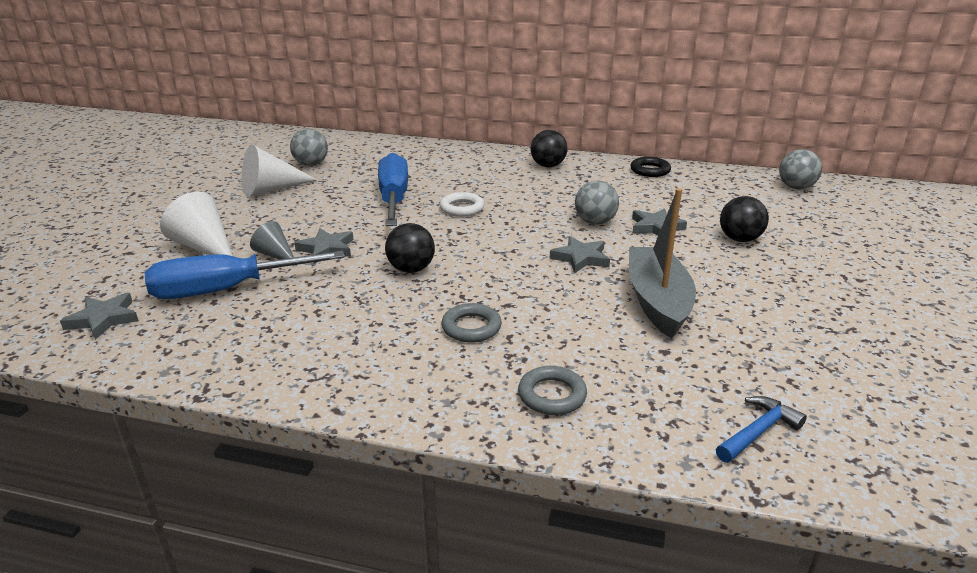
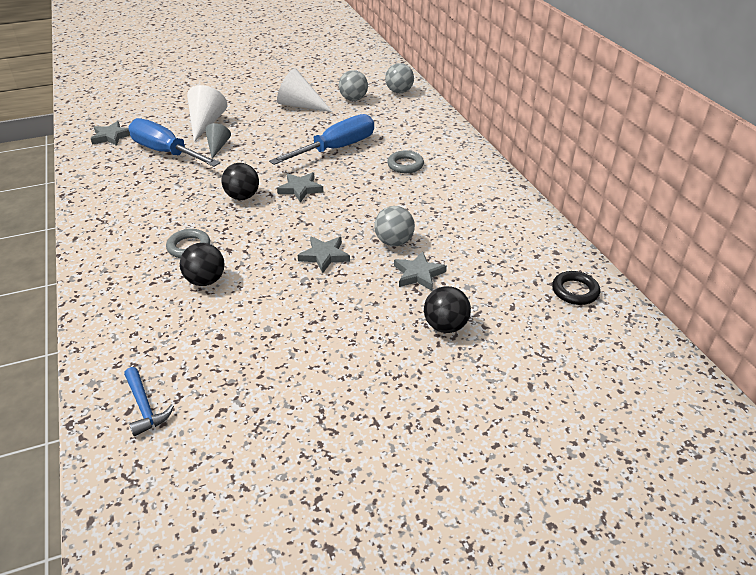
camera: 55 degrees right, 10 degrees up
grey star [295,228,353,264] -> grey star moved to [277,172,323,203]
white ring [440,192,484,217] -> none
grey ring [518,366,587,415] -> grey ring moved to [387,151,424,173]
black ball [530,130,568,167] -> black ball moved to [180,243,225,286]
grey boat [629,188,696,338] -> none
black ring [630,157,671,177] -> black ring moved to [552,271,600,305]
blue hammer [716,396,807,463] -> blue hammer turned 45 degrees clockwise [124,367,174,436]
grey ball [779,149,822,189] -> grey ball moved to [385,63,414,93]

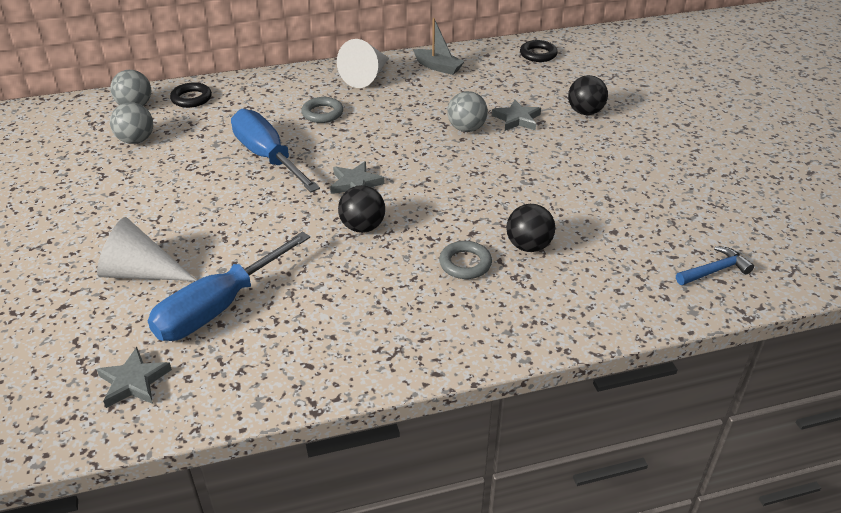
camera: 85 degrees left, 0 degrees up
grey cone [205,123,231,159] -> none
white cone [277,68,332,112] -> white cone moved to [337,39,389,88]
grey star [298,237,350,273] -> none
none -> black ring [170,82,212,108]
none -> grey boat [413,18,465,75]

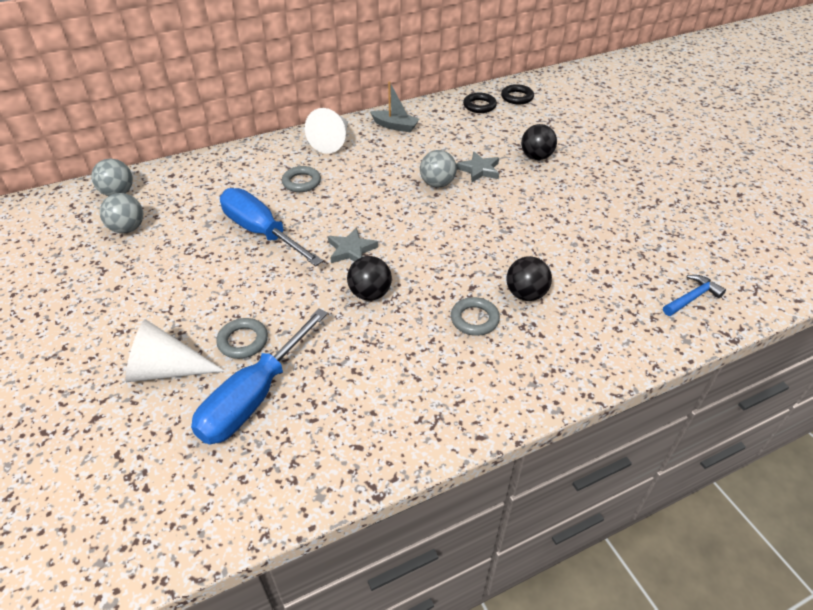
camera: 10 degrees left, 5 degrees up
grey star [96,347,172,408] -> none
black ring [170,82,212,108] -> black ring moved to [501,84,534,104]
none -> grey ring [216,318,268,359]

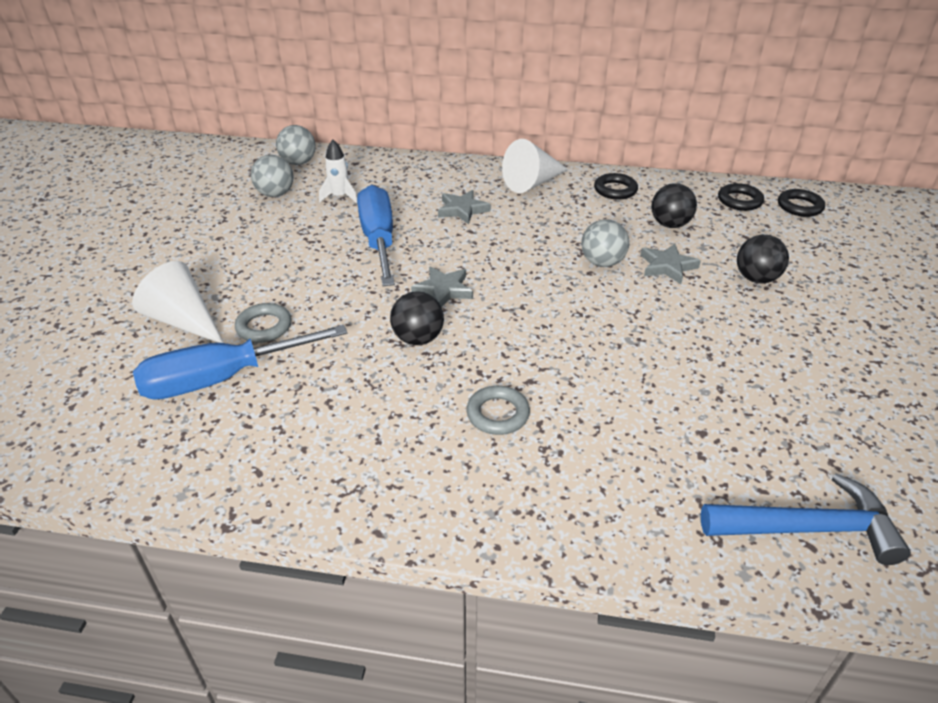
camera: 35 degrees right, 5 degrees down
grey ring [282,166,321,192] -> grey star [438,190,491,224]
grey boat [370,81,419,132] -> black ring [594,173,638,200]
black ball [506,256,552,301] -> black ball moved to [651,183,697,228]
blue hammer [663,275,726,316] -> blue hammer [701,474,911,565], size x1.71
none -> white rocket [319,140,357,203]

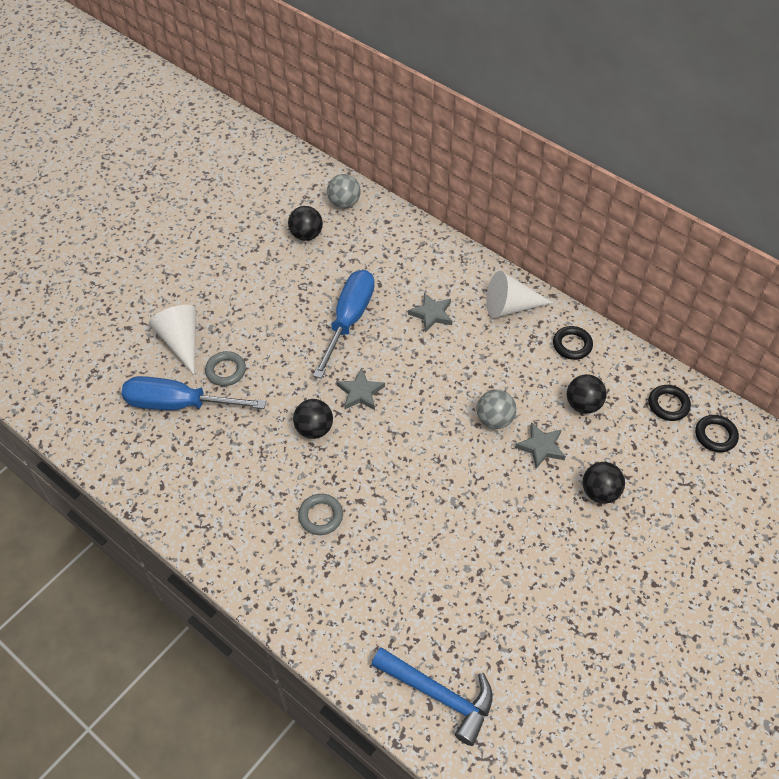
camera: 30 degrees right, 15 degrees up
grey ball [251,155,294,197] -> black ball [288,206,323,241]
white rocket [319,140,357,203] -> none

